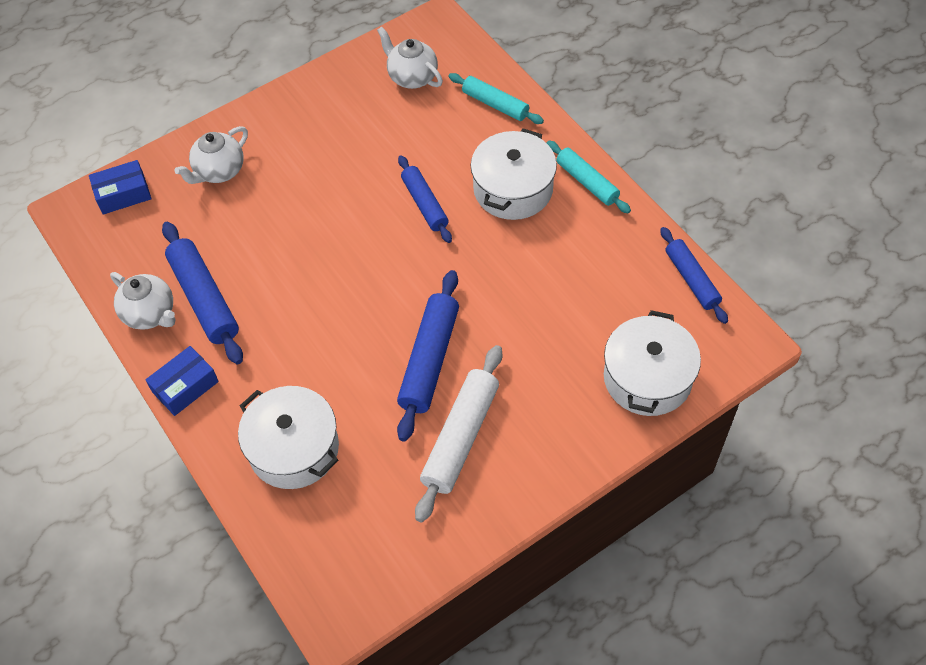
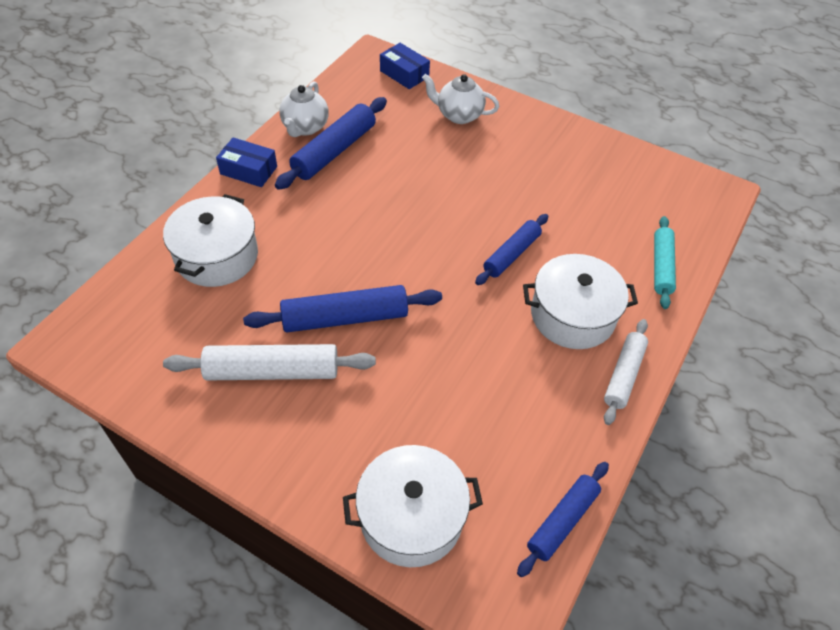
camera: 60 degrees right, 5 degrees down
white teapot [377,27,443,89] -> none
turquoise rolling pin [547,140,631,214] -> white rolling pin [604,319,648,425]

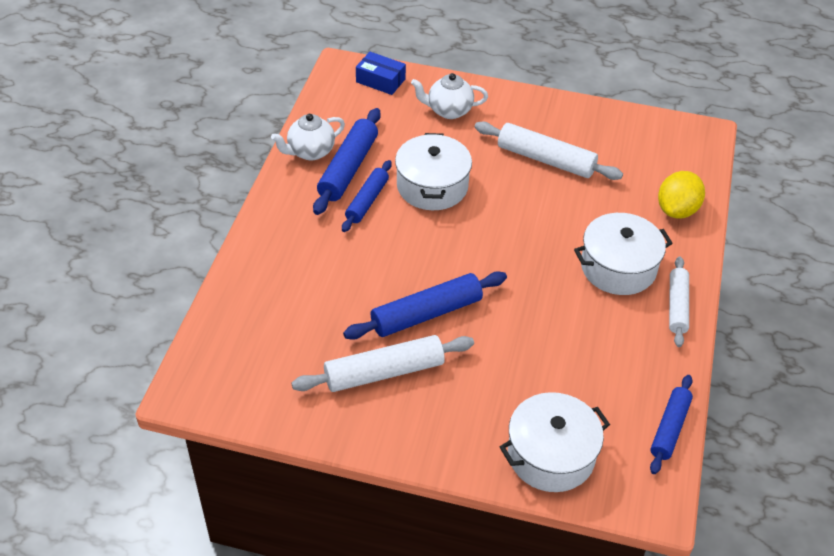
camera: 15 degrees left, 5 degrees down
white pot [163,194,258,287] -> white pot moved to [395,133,472,210]
blue box [216,137,277,187] -> none
white teapot [279,81,329,137] -> white teapot turned 60 degrees clockwise [271,114,345,160]
blue rolling pin [475,214,548,285] -> blue rolling pin moved to [342,160,392,232]
turquoise rolling pin [654,216,676,309] -> yellow lemon [658,171,705,219]
none -> white rolling pin [475,122,623,180]

